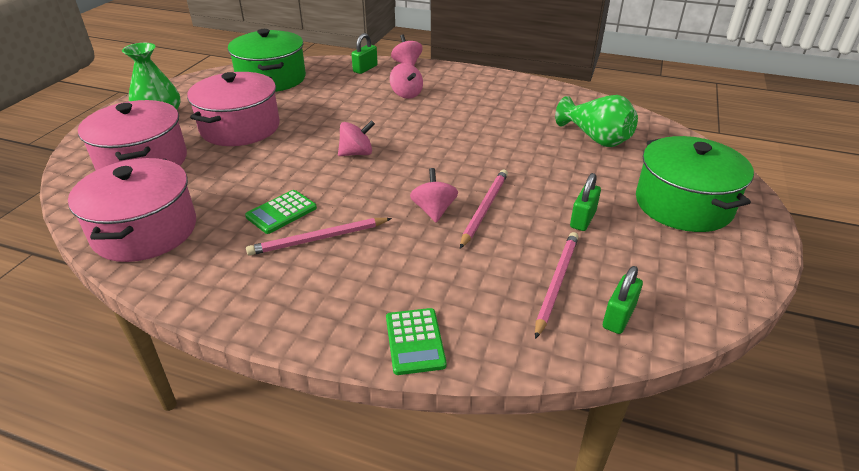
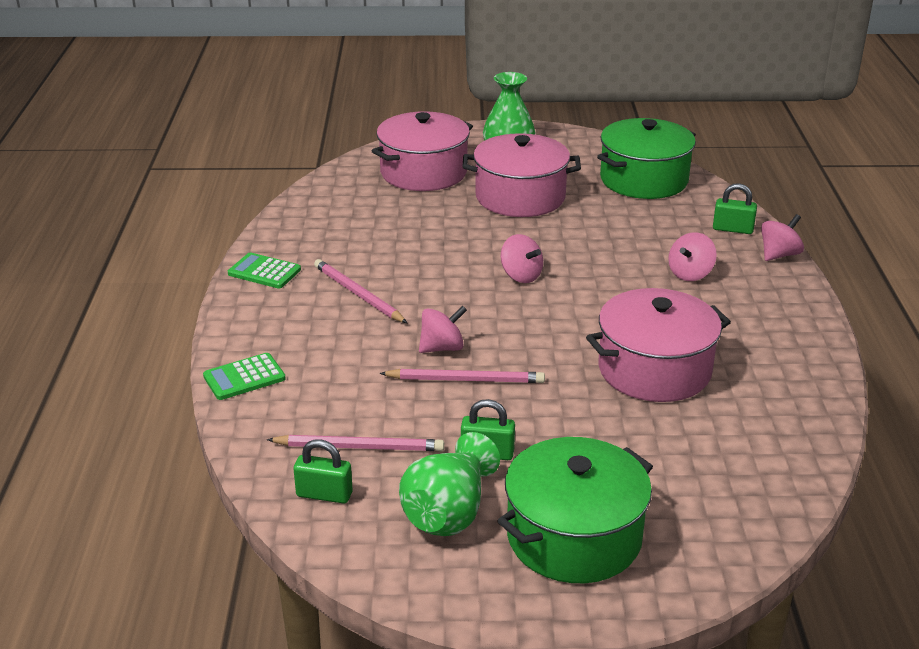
camera: 70 degrees right, 5 degrees down
pink pot [68,158,196,262] -> pink pot moved to [586,288,731,402]
green calculator [245,190,317,234] -> green calculator moved to [228,253,301,288]
green vase [555,95,638,147] -> green vase moved to [399,432,500,536]

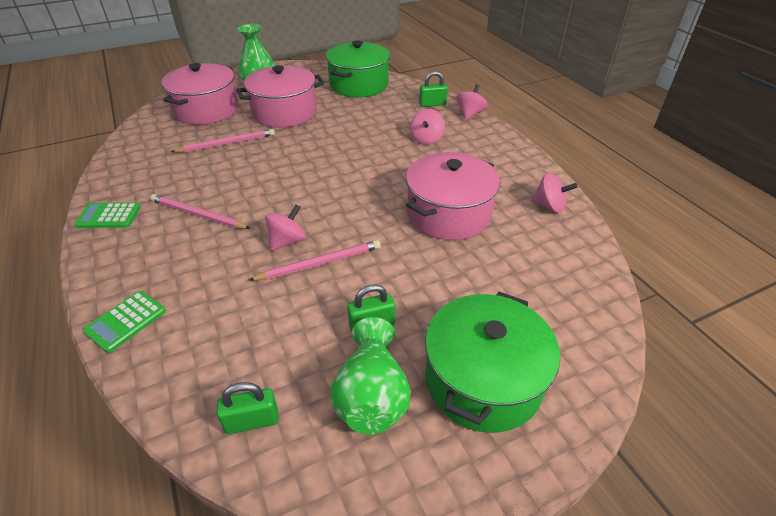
camera: 25 degrees left, 10 degrees up
pink pencil [267,435,444,451] -> pink pencil moved to [171,129,275,153]
pink spinning top [501,234,543,283] -> pink spinning top moved to [531,173,578,213]

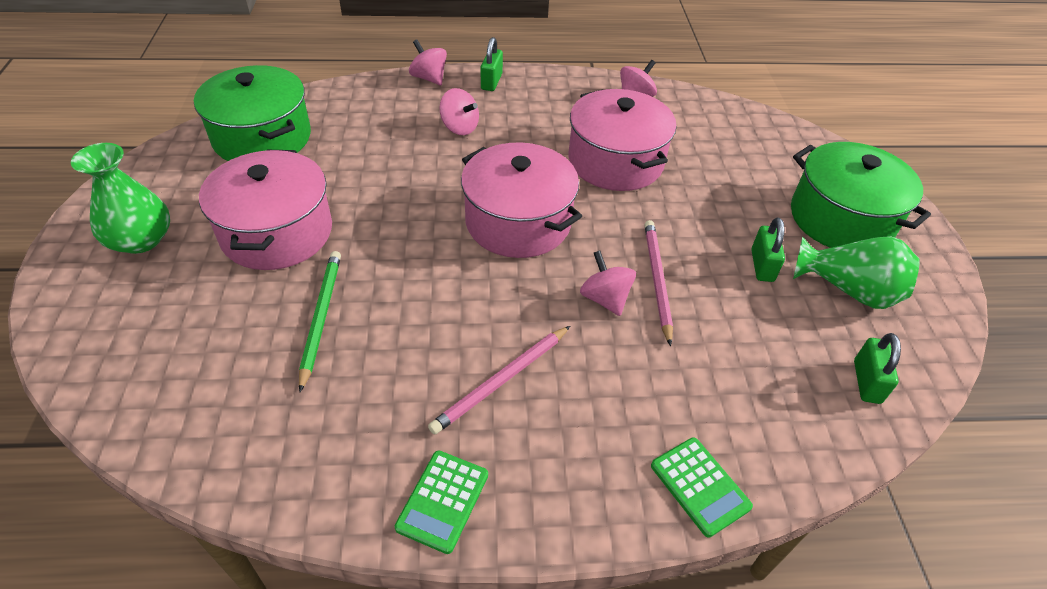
camera: 70 degrees left, 5 degrees up
pink pot [162,63,239,125] -> pink pot moved to [461,143,582,258]
pink pencil [171,129,275,153] -> green pencil [299,251,341,392]
green padlock [419,71,448,107] -> green padlock moved to [481,37,503,91]

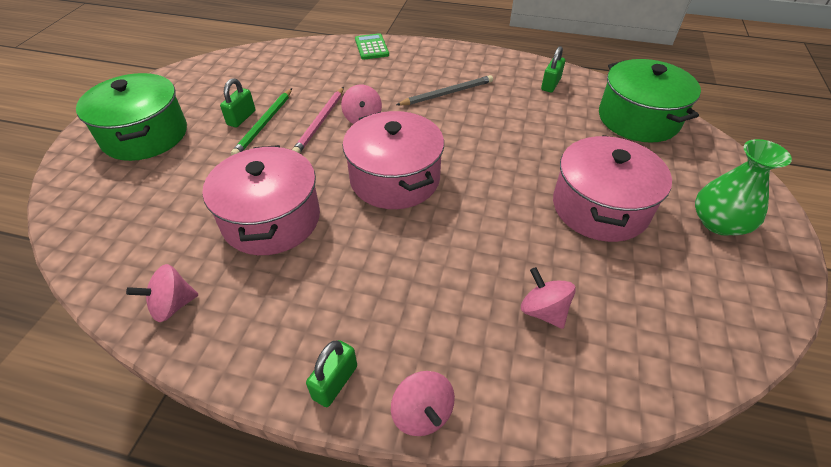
camera: 160 degrees left, 0 degrees up
green pot [194,65,311,161] -> green pot moved to [599,59,701,143]
green pencil [299,251,341,392] -> green pencil moved to [231,88,292,155]
green calculator [395,451,488,554] -> none
pink pencil [428,326,570,434] -> grey pencil [396,75,493,105]
pink spinning top [439,88,479,135] -> pink spinning top moved to [521,267,576,329]
green vase [793,236,920,309] -> none
green padlock [854,333,901,404] -> green padlock moved to [541,46,565,92]

